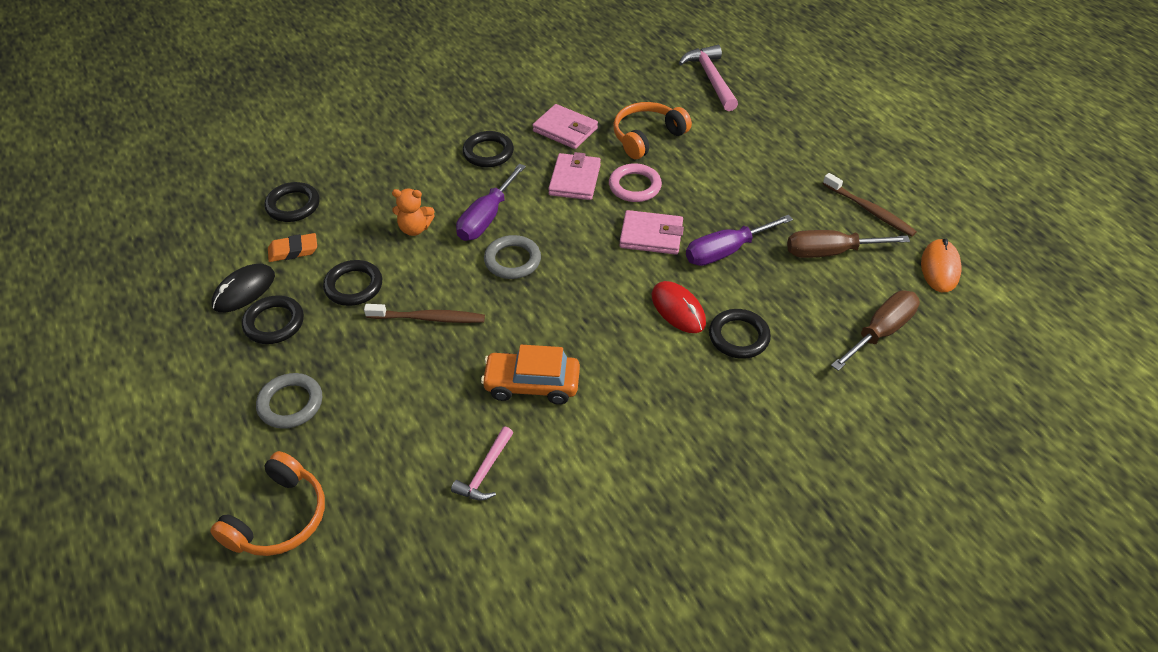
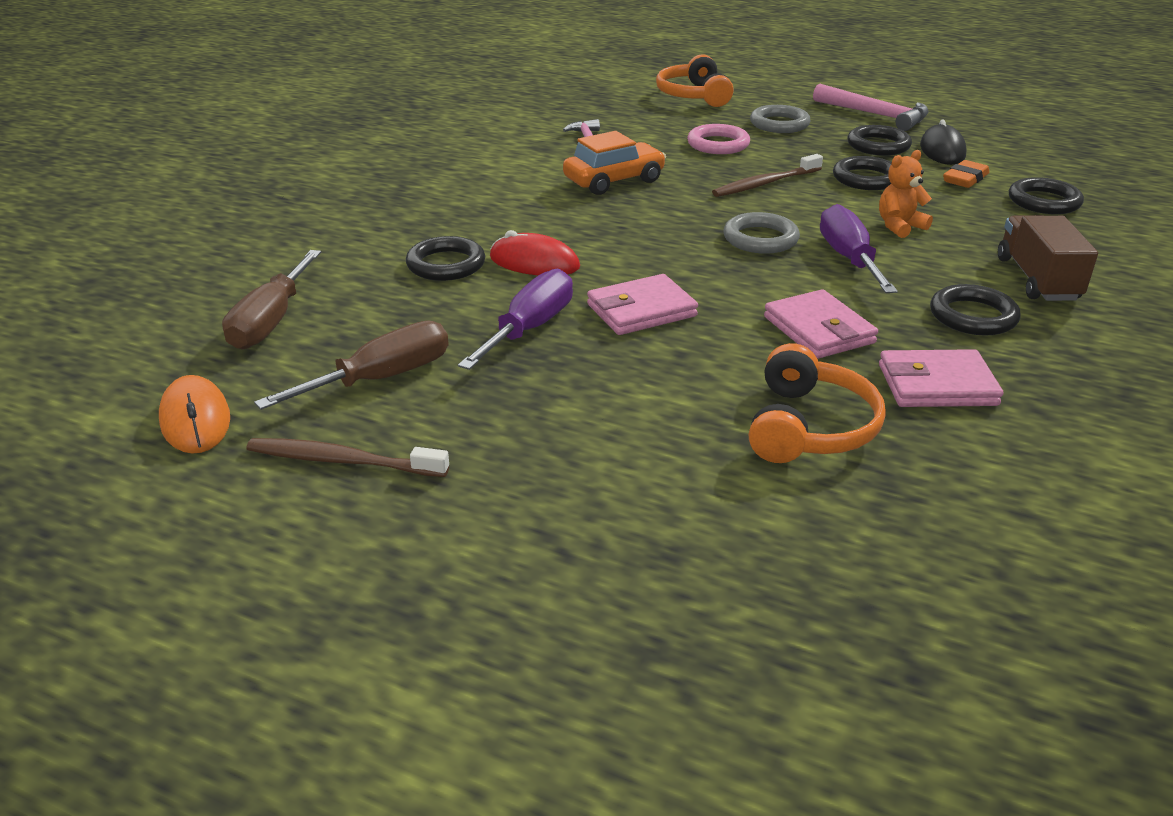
camera: 145 degrees right, 15 degrees down
pink ring [609,163,662,202] -> pink ring moved to [687,124,750,154]
pink hammer [679,45,738,111] -> pink hammer moved to [813,84,929,131]
none -> brown truck [998,215,1098,301]

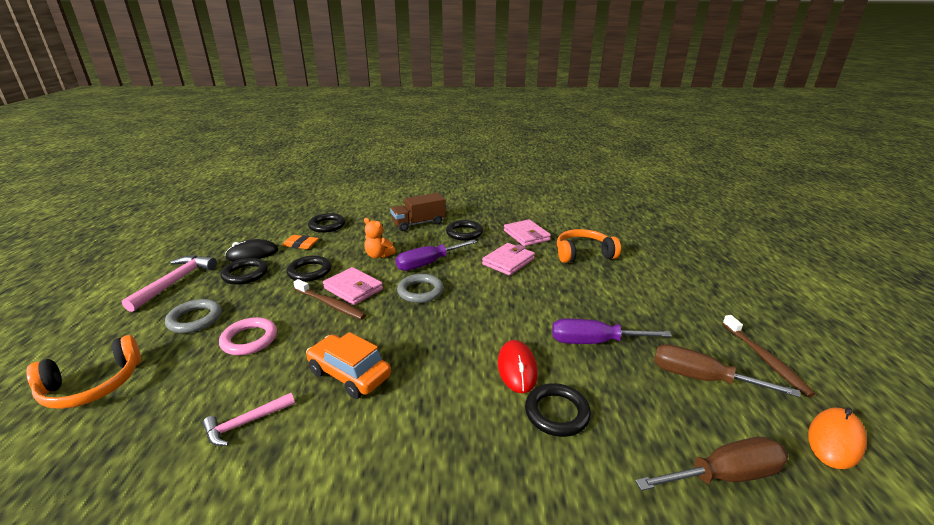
camera: 115 degrees left, 5 degrees down
pink wallet [587,274,698,335] -> pink wallet moved to [323,267,383,305]

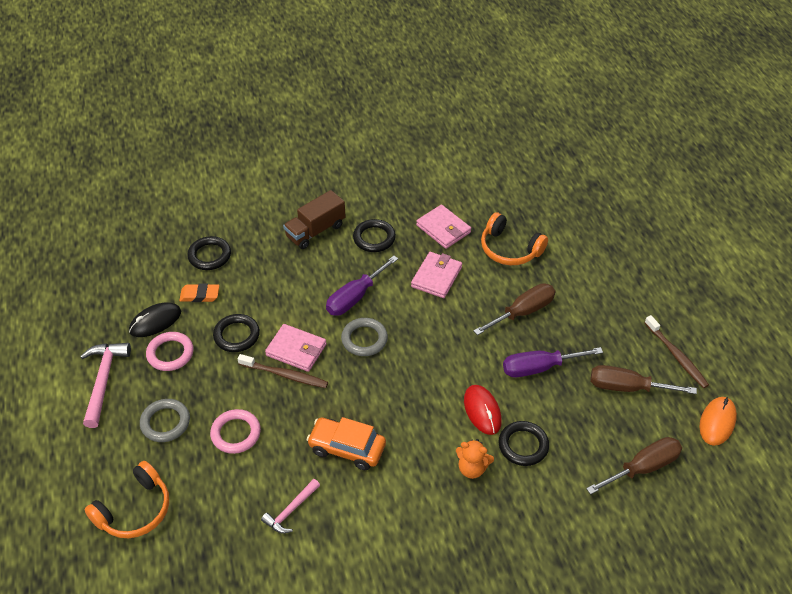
camera: 15 degrees left, 20 degrees up
black ring [220,258,268,285] -> pink ring [146,332,194,371]
orange teddy bear [364,218,396,258] -> orange teddy bear moved to [456,439,494,479]
orange headphones [557,229,621,263] -> orange headphones turned 120 degrees counterclockwise [481,212,548,265]
none -> brown screwdriver [473,283,555,335]

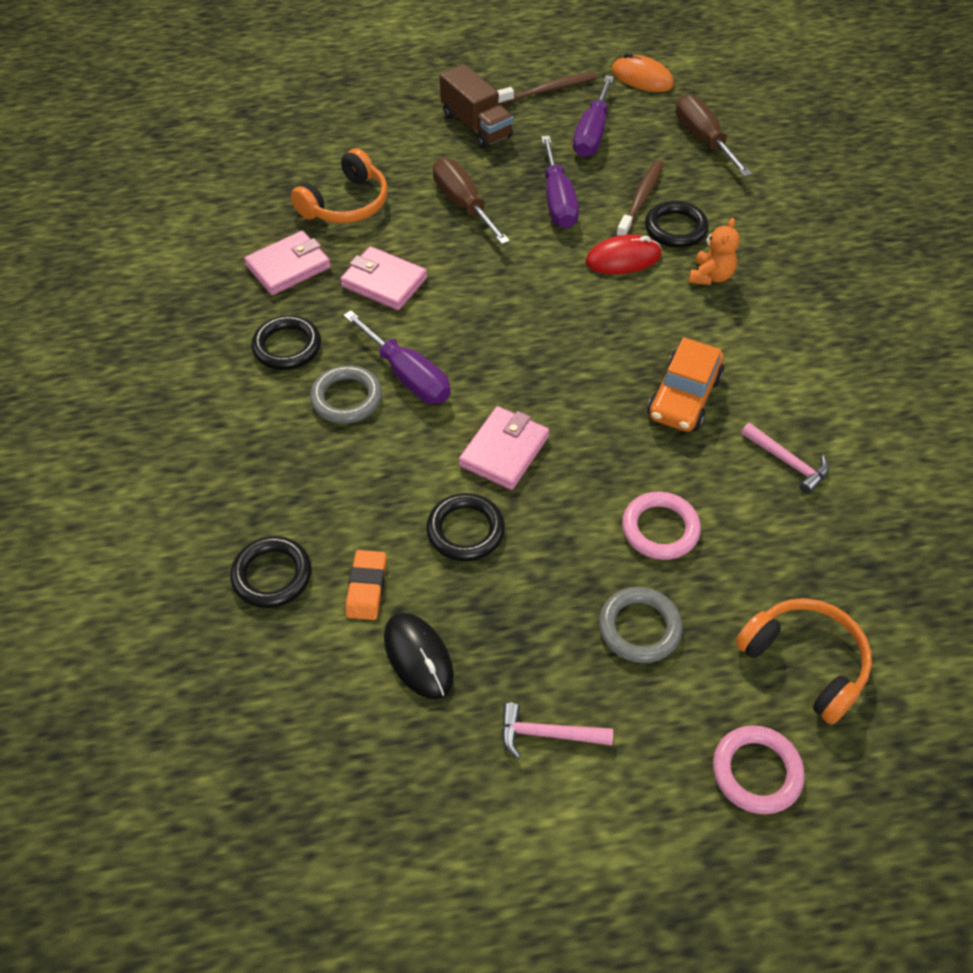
camera: 85 degrees left, 5 degrees up
pink hammer [80,343,131,428] -> pink hammer [502,703,613,759], size x0.62
pink ring [146,332,194,371] -> pink ring moved to [713,725,805,814]
brown toothbrush [238,354,328,388] -> brown toothbrush moved to [616,160,664,236]
brown truck [283,190,346,249] -> brown truck moved to [440,64,513,148]
grey ring [341,318,388,356] -> grey ring moved to [310,365,382,424]
brown screwdriver [590,365,697,394] -> purple screwdriver [573,75,614,157]

